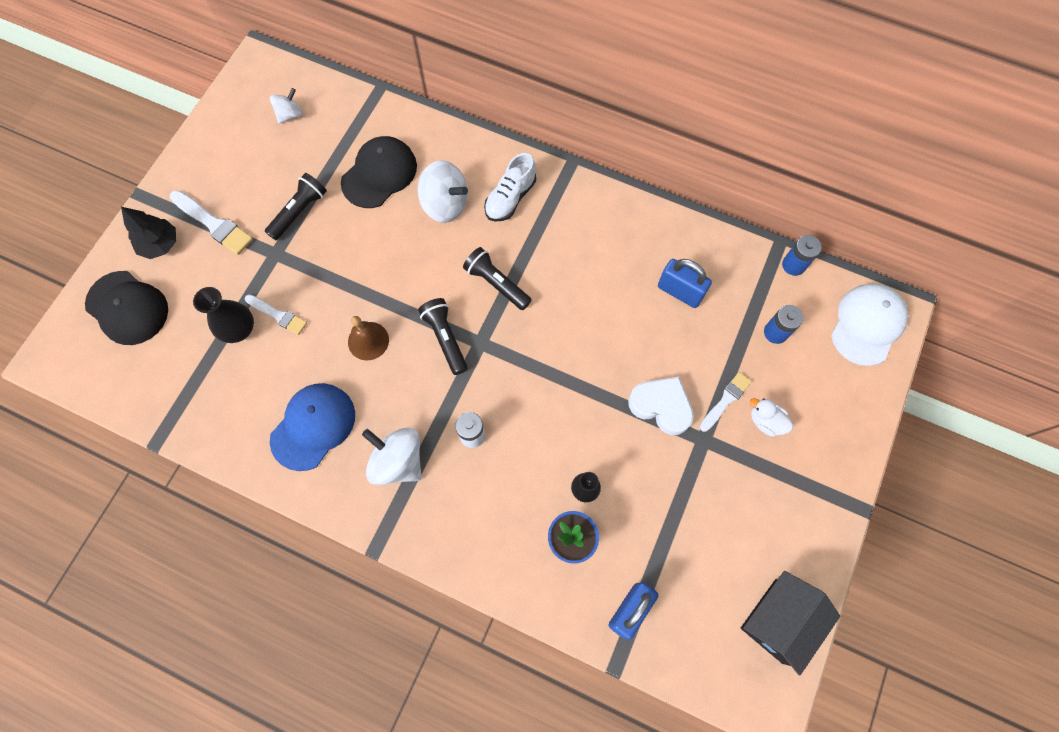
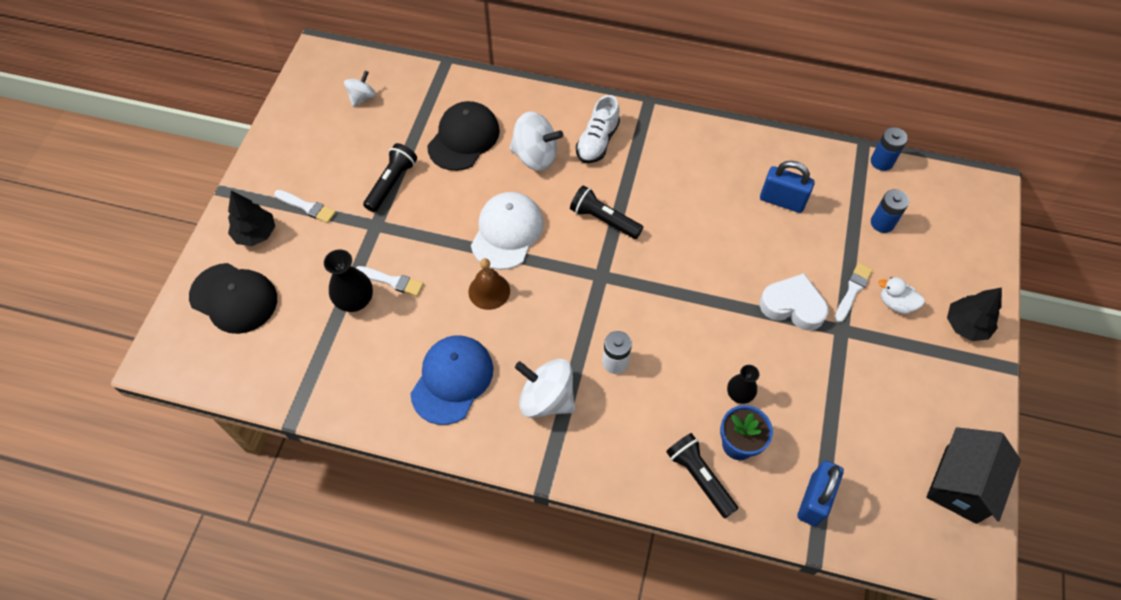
camera: 10 degrees left, 10 degrees down
white brush [170,190,253,255] -> white brush [274,190,336,223], size x0.66
black flashlight [418,298,468,375] -> black flashlight moved to [666,433,738,518]
white cap [831,284,908,366] -> white cap moved to [471,192,544,270]
none -> black tree [947,287,1002,341]

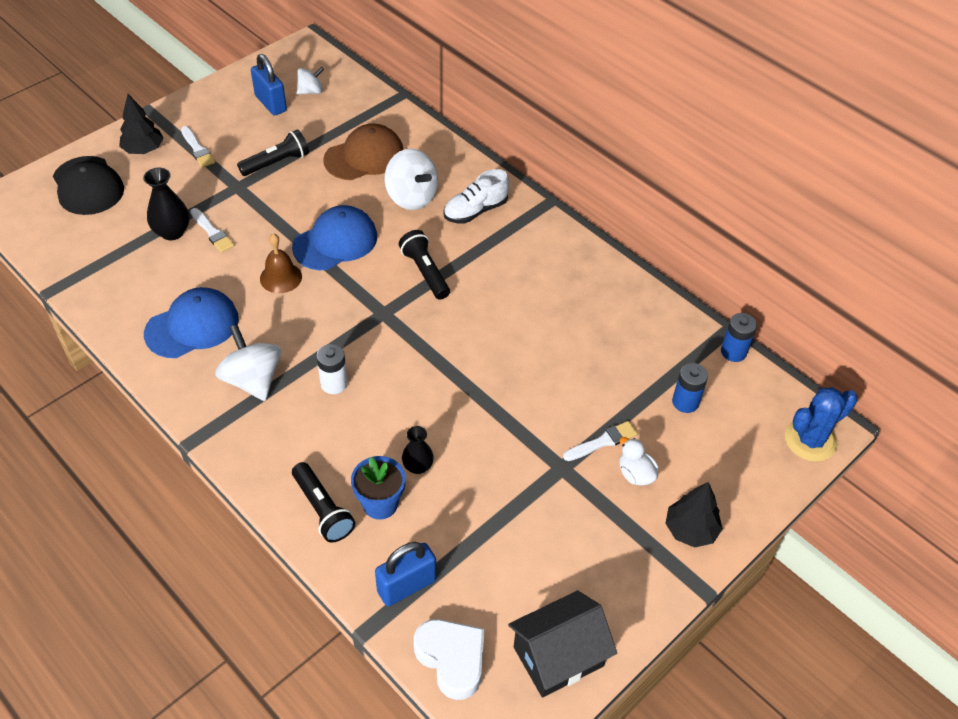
camera: 30 degrees right, 10 degrees down
black cap [427,101,500,171] -> brown cap [323,124,404,180]
white cap [471,192,544,270] -> blue cap [292,205,377,270]
black flashlight [666,433,738,518] -> black flashlight turned 150 degrees clockwise [292,462,355,543]
white heart [759,273,828,331] -> white heart moved to [414,619,485,700]
blue padlock [760,161,815,213] -> blue padlock moved to [251,54,287,116]
none -> blue cactus [785,387,858,462]

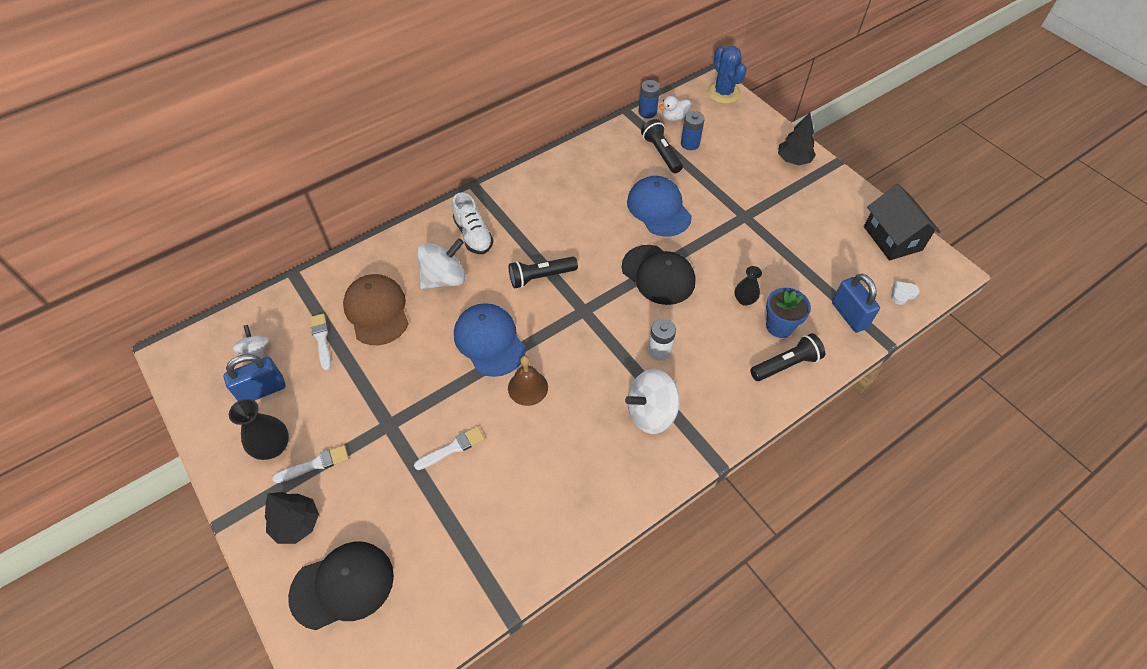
camera: 80 degrees left, 5 degrees up
black vase [143,168,190,240] -> black vase moved to [229,399,289,460]
blue cap [144,287,239,358] -> blue cap moved to [627,176,692,237]
black flashlight [237,129,309,176] -> black flashlight moved to [641,119,683,173]
white heart [414,619,485,700] -> white heart [891,281,920,305], size x0.50
white brush [563,421,637,461] -> white brush moved to [310,313,331,370]
white duck [620,437,659,486] -> white duck moved to [659,96,691,121]
none -> black cap [622,245,695,305]

